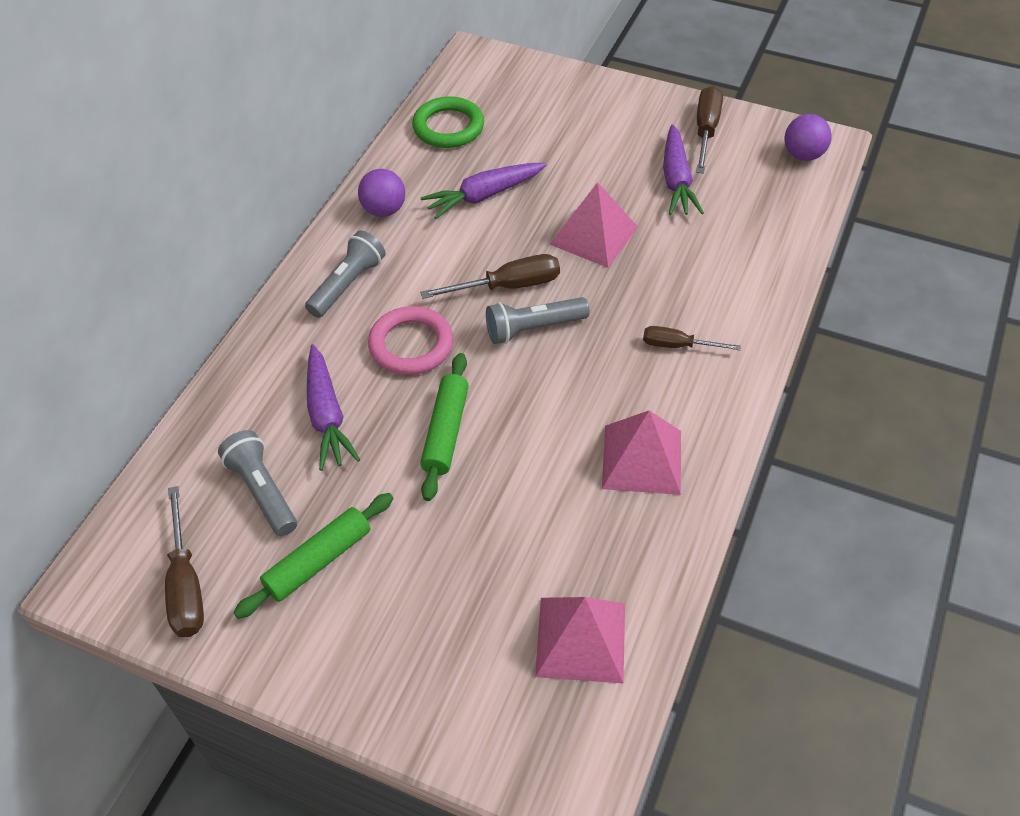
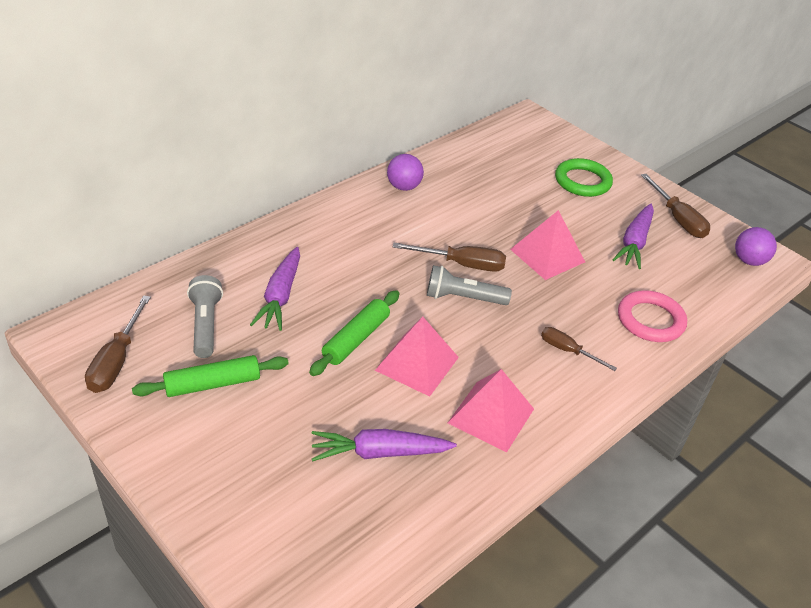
camera: 20 degrees right, 10 degrees down
grey flashlight [305,231,386,318] -> none
pink ring [368,306,453,375] -> pink ring moved to [618,291,687,342]
green ring [412,96,484,148] -> green ring moved to [555,158,613,197]
purple carrot [421,163,547,219] -> purple carrot moved to [312,429,457,462]
pink pyramid [535,597,625,684] -> pink pyramid moved to [375,317,459,397]
brown screwdriver [696,86,723,174] -> brown screwdriver turned 120 degrees clockwise [641,174,710,238]

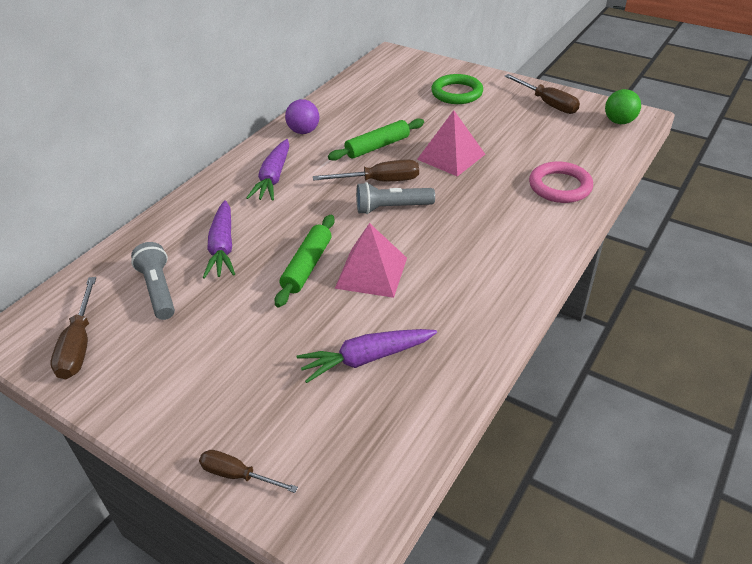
camera: 10 degrees left, 0 degrees up
green rolling pin [132,355,289,397] -> green rolling pin moved to [328,118,424,161]
pink pyramid [448,369,534,453] -> none
brown screwdriver [541,327,617,371] -> brown screwdriver moved to [199,450,298,493]
purple carrot [613,204,654,269] -> purple carrot moved to [246,139,289,201]
purple ball [735,227,777,266] -> green ball [605,89,641,124]

